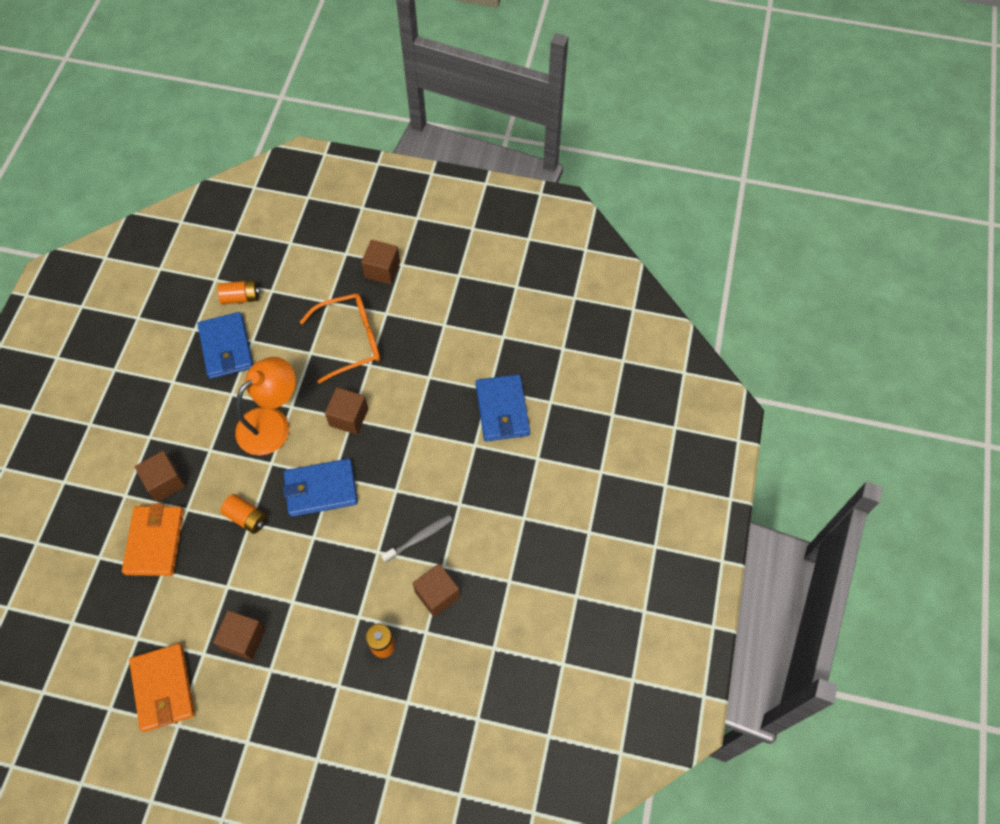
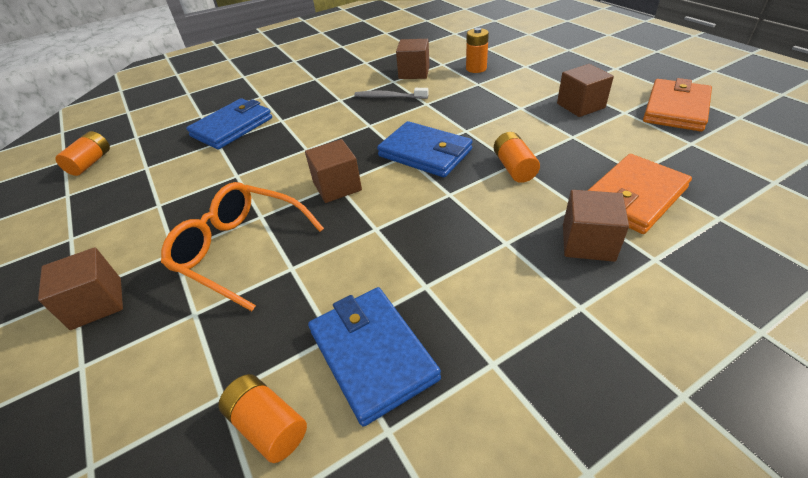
camera: 130 degrees left, 20 degrees down
blue wallet [198,312,253,379] -> blue wallet turned 60 degrees counterclockwise [308,287,441,427]
orange lamp [235,357,296,455] -> none
none -> orange battery [55,131,110,176]

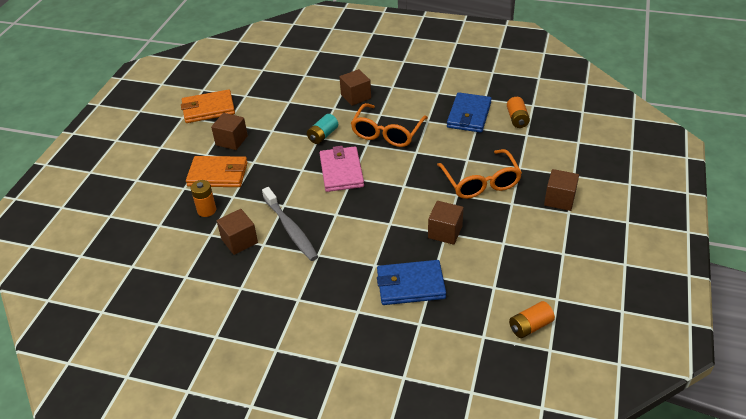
camera: 135 degrees left, 0 degrees up
brown cube [305,139,362,203] -> brown cube moved to [428,201,464,245]
grey toothbrush [354,88,429,99] -> grey toothbrush [262,187,318,261], size x1.58
blue wallet [377,121,473,177] -> pink wallet [320,146,364,192]
orange battery [494,132,540,183] -> turquoise battery [307,114,338,144]
orange wallet [587,154,692,234] -> orange wallet moved to [186,156,248,187]
none -> orange glasses [351,103,428,147]

